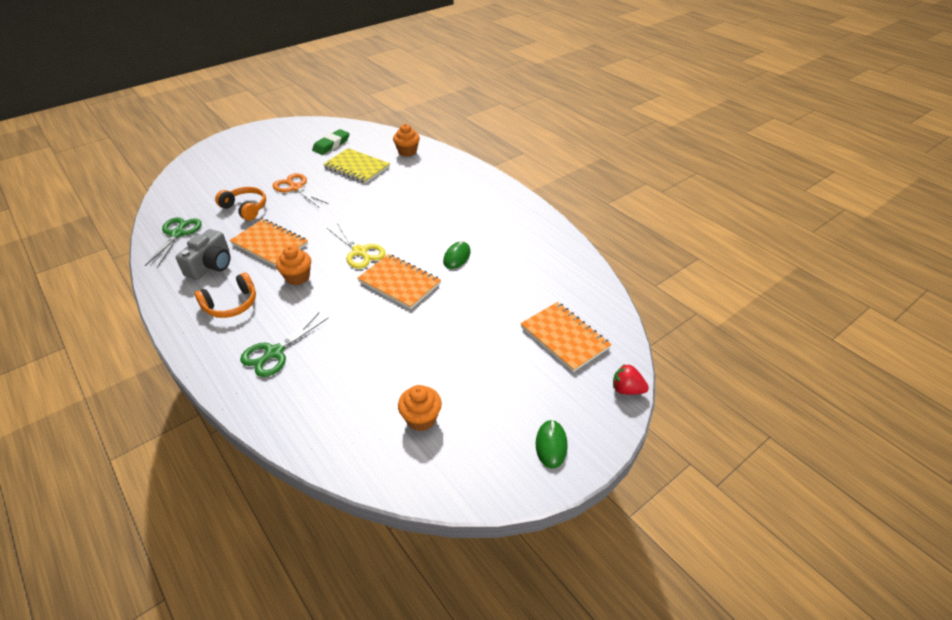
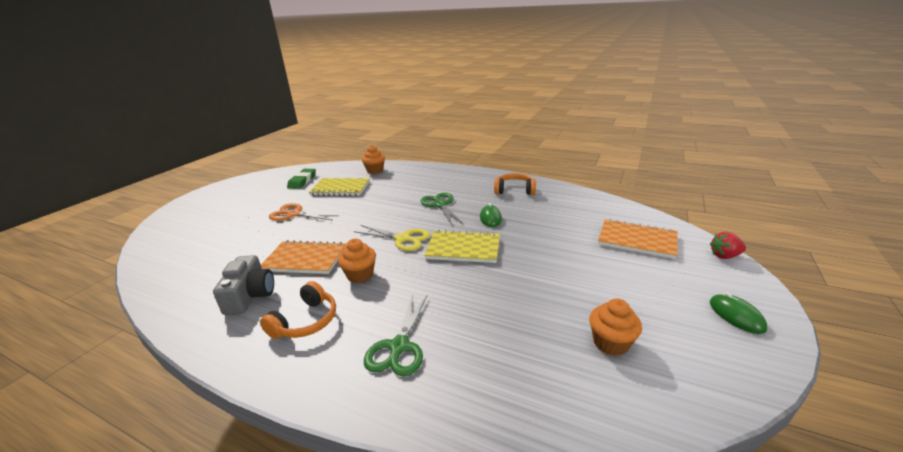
camera: 25 degrees left, 15 degrees down
green scissors [145,217,202,268] -> green scissors moved to [421,193,463,225]
orange headphones [215,187,266,221] -> orange headphones moved to [494,173,536,195]
orange notebook [357,254,441,309] -> yellow notebook [424,230,500,263]

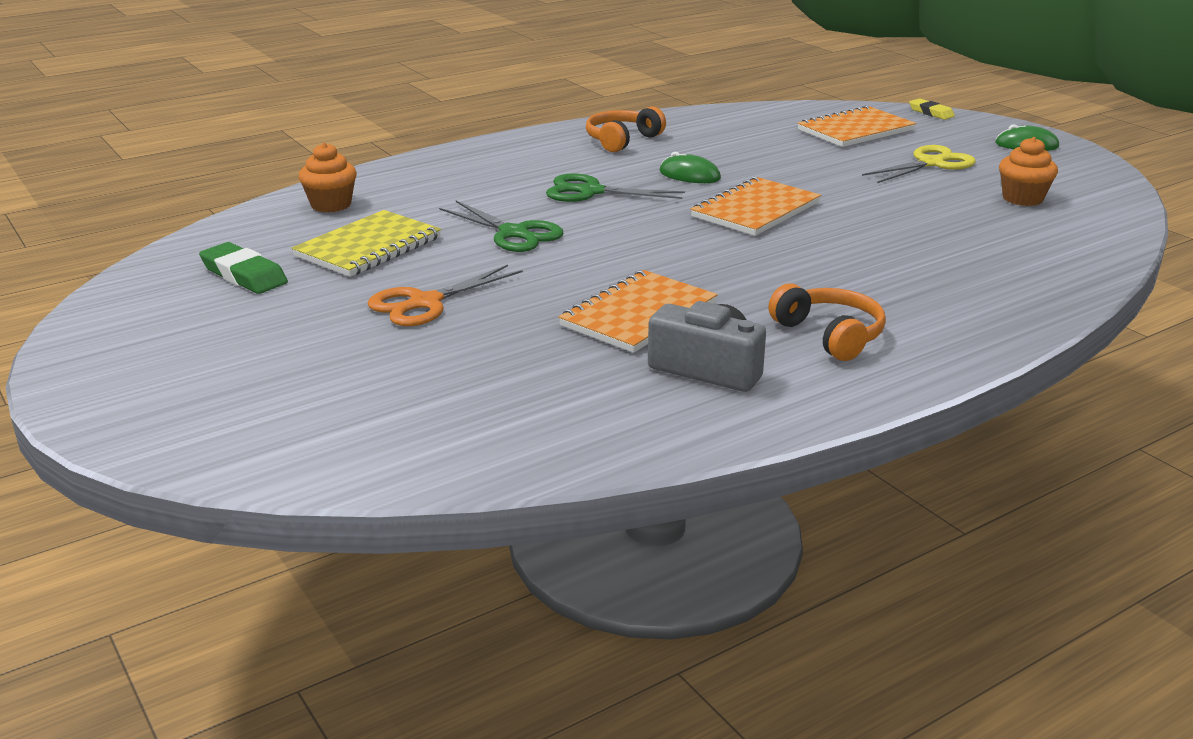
camera: 60 degrees left, 0 degrees up
orange cupcake [338,239,376,283] -> none
yellow scissors [354,225,430,251] -> yellow scissors moved to [862,145,976,183]
green scissors [364,294,428,376] -> green scissors moved to [439,201,564,252]
yellow notebook [424,230,500,263] -> orange notebook [690,177,821,236]
red strawberry [710,232,746,259] -> yellow eraser [909,98,955,120]

